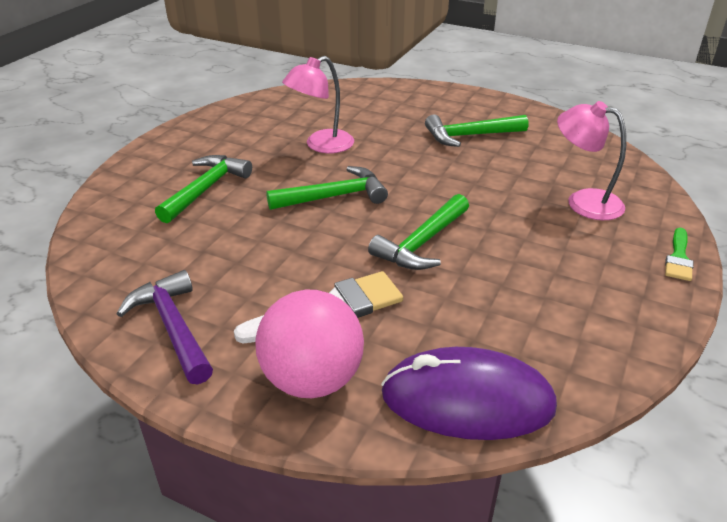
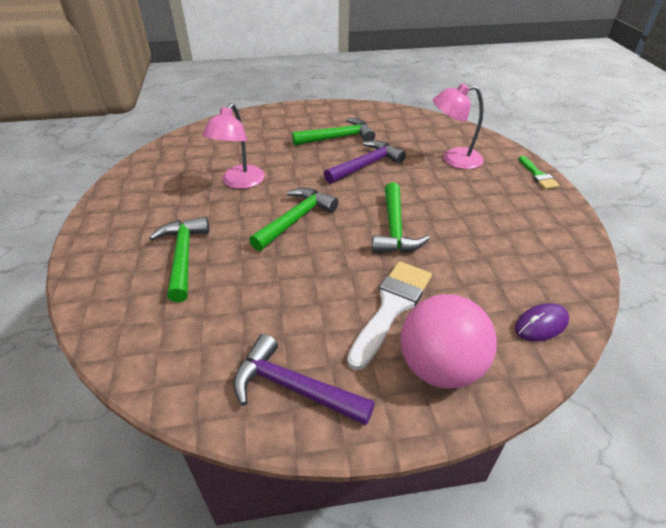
camera: 35 degrees left, 5 degrees up
purple mouse [381,347,557,440] -> purple mouse [515,303,569,342], size x0.48
green hammer [425,115,528,147] -> green hammer turned 150 degrees counterclockwise [292,118,375,146]
none -> purple hammer [324,140,406,184]

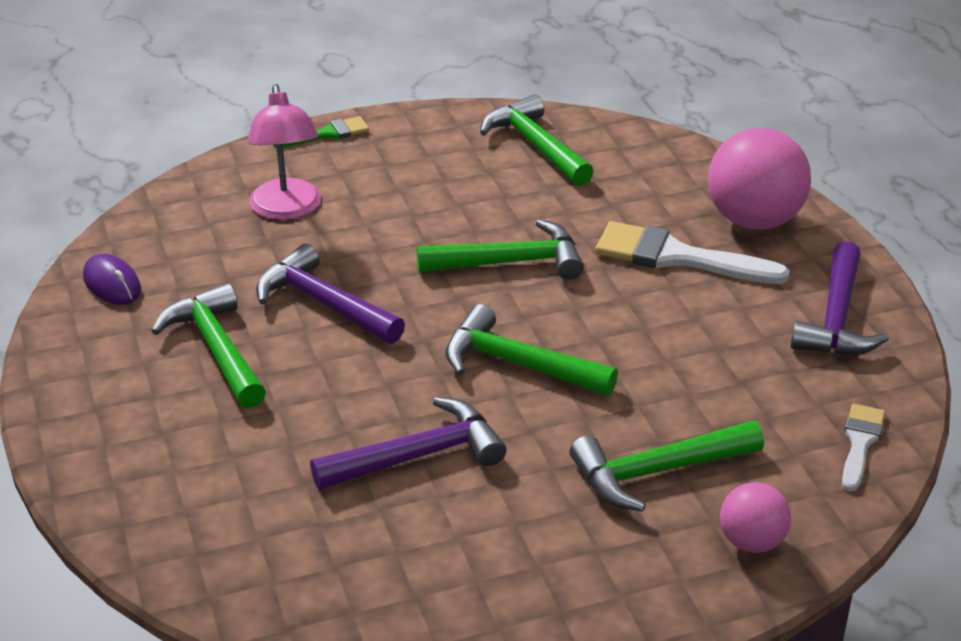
camera: 100 degrees left, 5 degrees down
pink lamp [202,103,264,189] -> purple hammer [310,397,506,490]
purple mouse [515,303,569,342] -> purple mouse moved to [83,254,141,305]
none -> green hammer [480,94,594,186]
none -> pink ball [720,482,791,553]
none -> white brush [842,404,885,492]

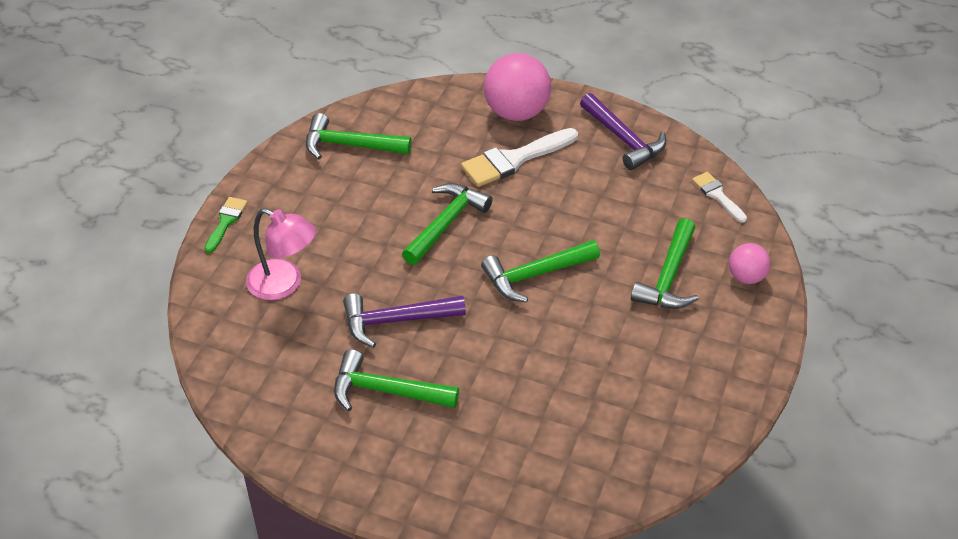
camera: 50 degrees left, 10 degrees up
purple mouse [83,254,141,305] -> none
purple hammer [310,397,506,490] -> none

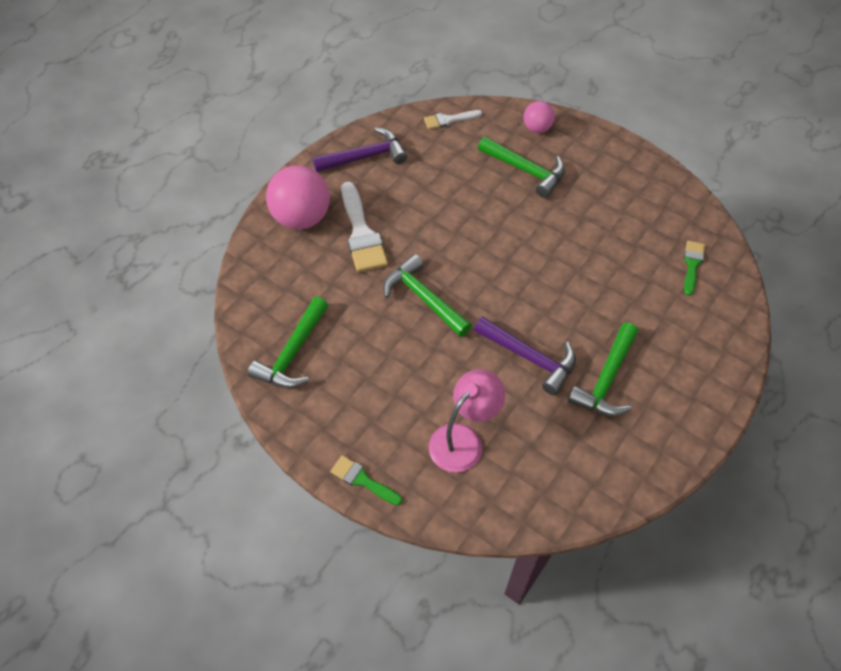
camera: 75 degrees left, 10 degrees up
purple hammer [343,293,466,348] -> purple hammer turned 60 degrees counterclockwise [474,316,576,395]
green hammer [481,240,600,303] -> none
none -> green brush [684,241,705,296]

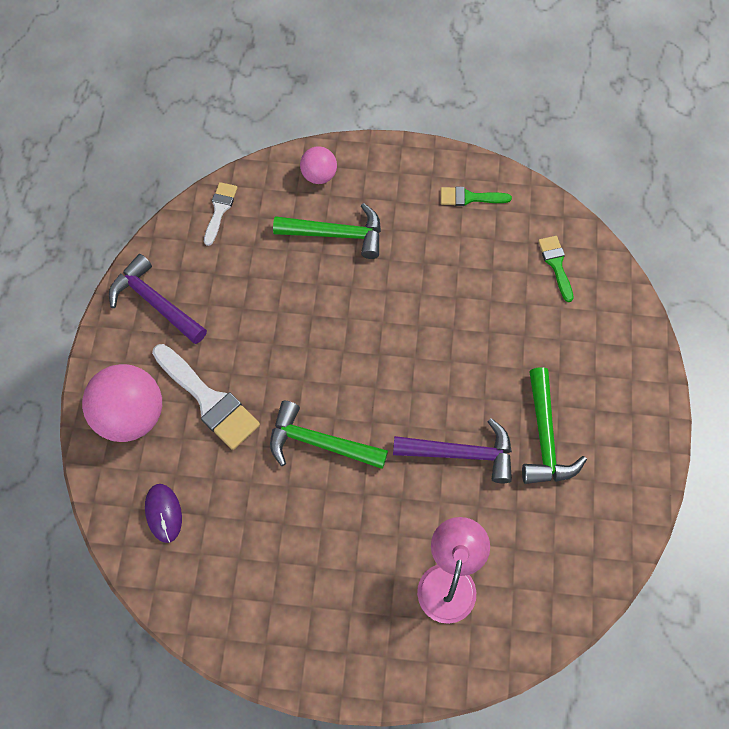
camera: 30 degrees left, 10 degrees up
green hammer [248,297,328,388] -> none
purple hammer [312,127,407,172] -> purple hammer turned 90 degrees counterclockwise [109,254,207,344]
green brush [330,455,402,506] -> green brush moved to [441,187,512,206]
white brush [424,110,482,130] -> white brush turned 150 degrees clockwise [204,182,237,246]
none -> purple mouse [145,484,182,543]

